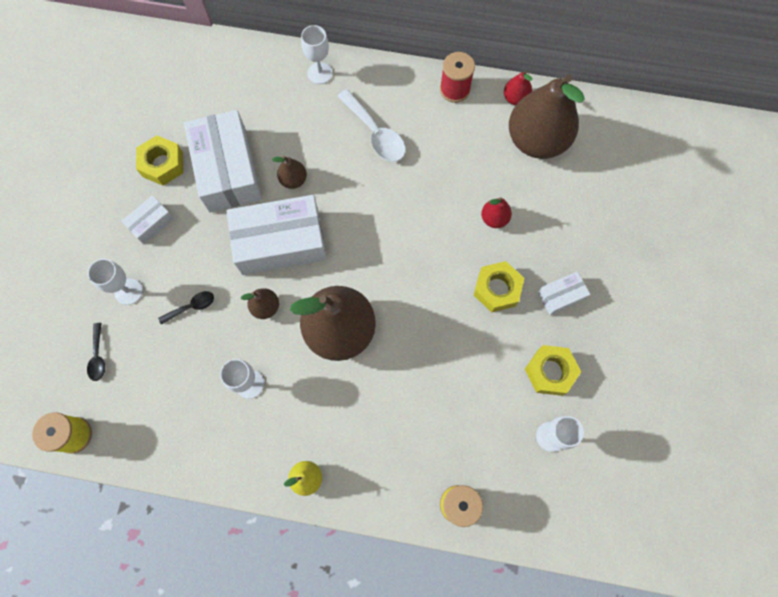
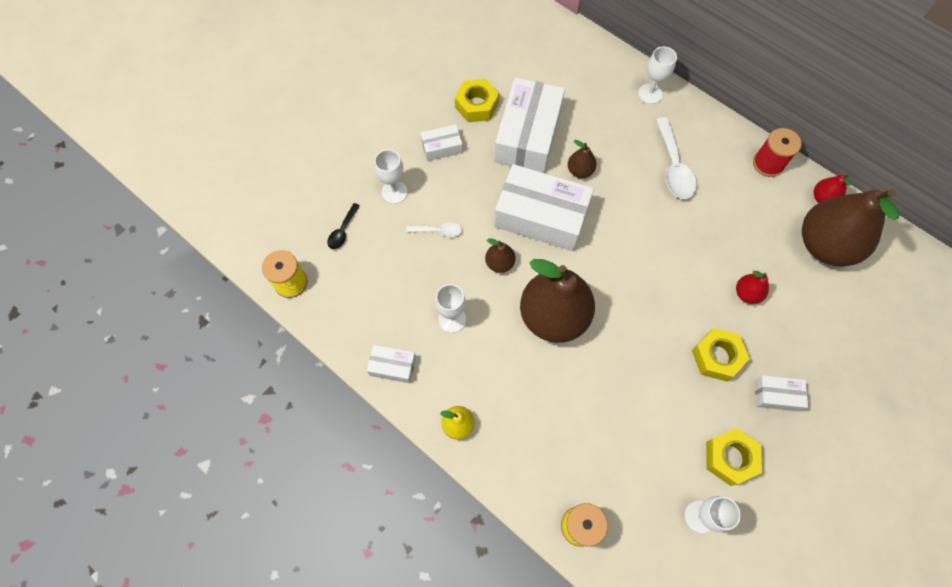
camera: 30 degrees right, 5 degrees down
black spoon [158,291,214,325] -> white spoon [406,222,462,237]
none -> white box [367,345,416,383]

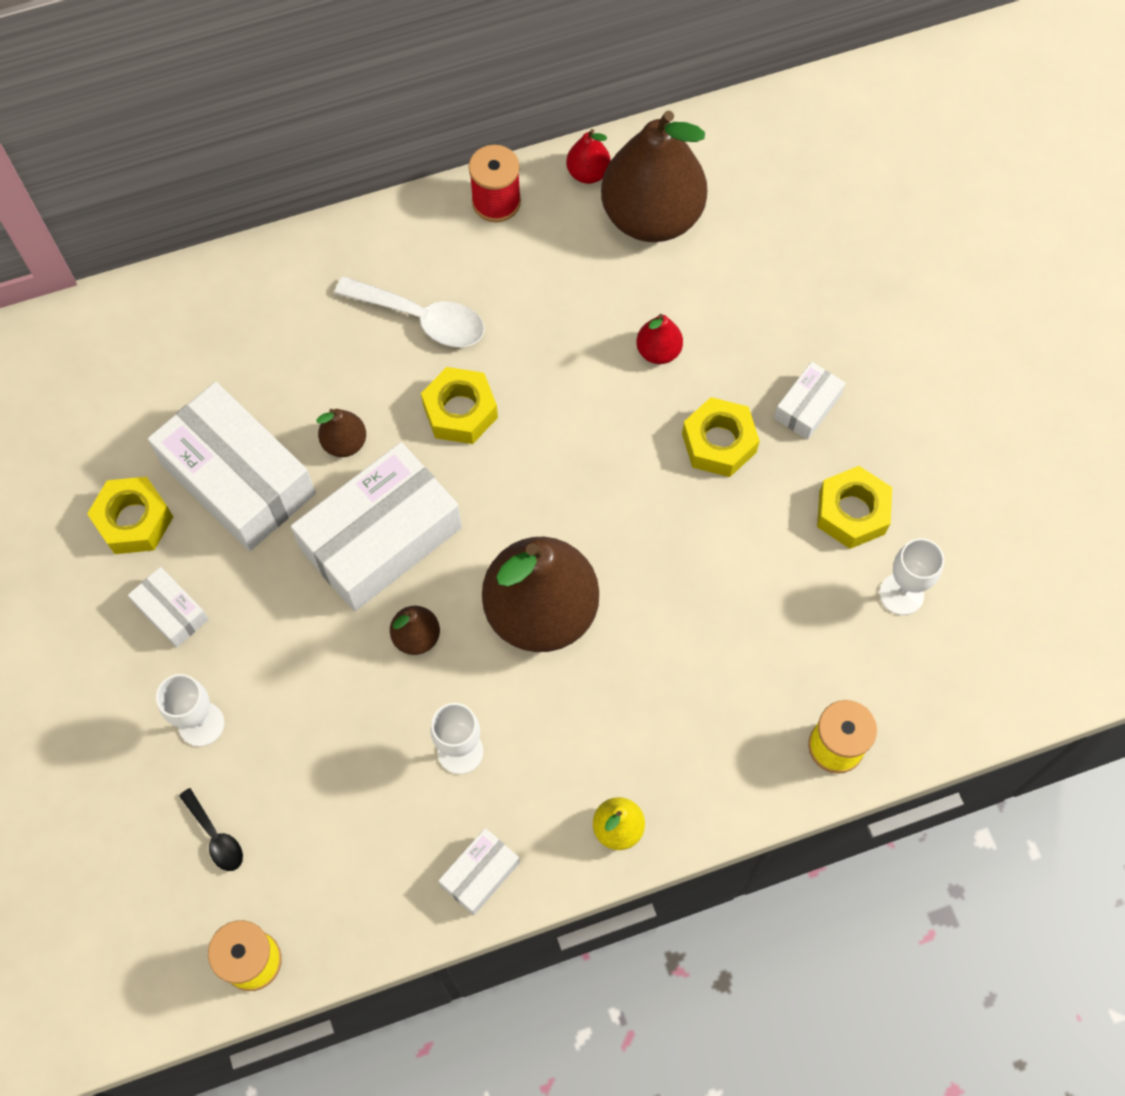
camera: 60 degrees left, 0 degrees up
white spoon [406,222,462,237] -> none
white box [420,124,463,161] -> white box turned 60 degrees counterclockwise [128,567,209,648]
white goblet [638,46,677,104] -> none
none -> yellow nut [421,367,498,444]

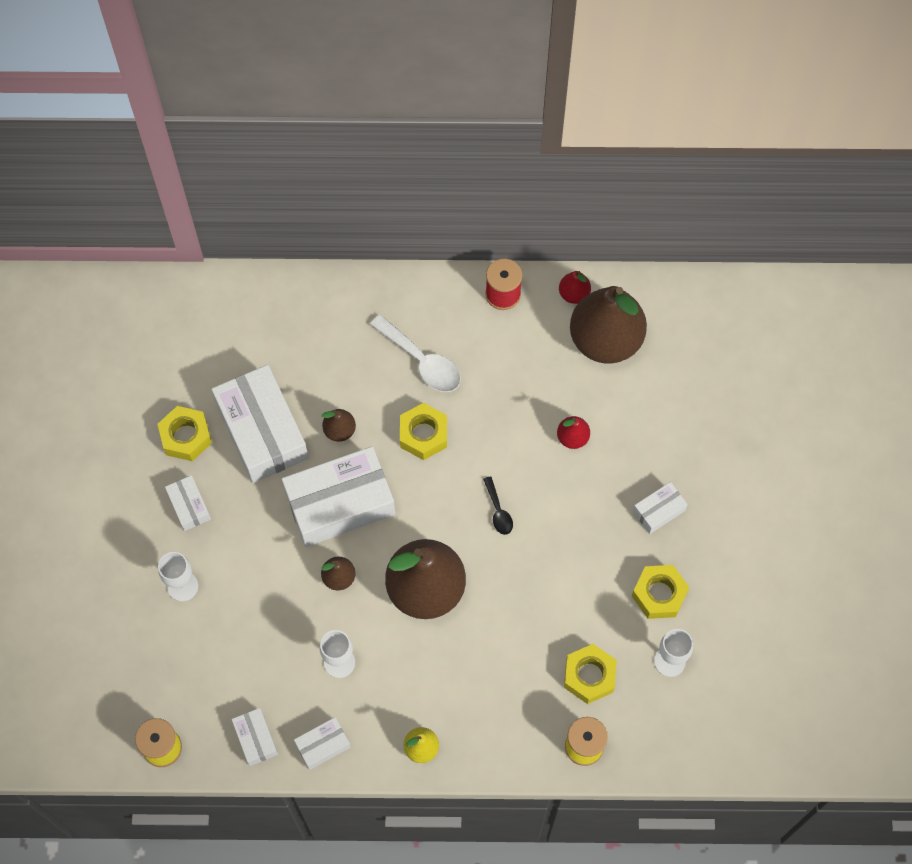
camera: 20 degrees right, 0 degrees up
black spoon [179,788,243,871] -> black spoon moved to [483,476,513,535]
yellow nut [682,397,760,477] -> yellow nut moved to [564,644,617,704]
none -> white box [232,708,278,766]

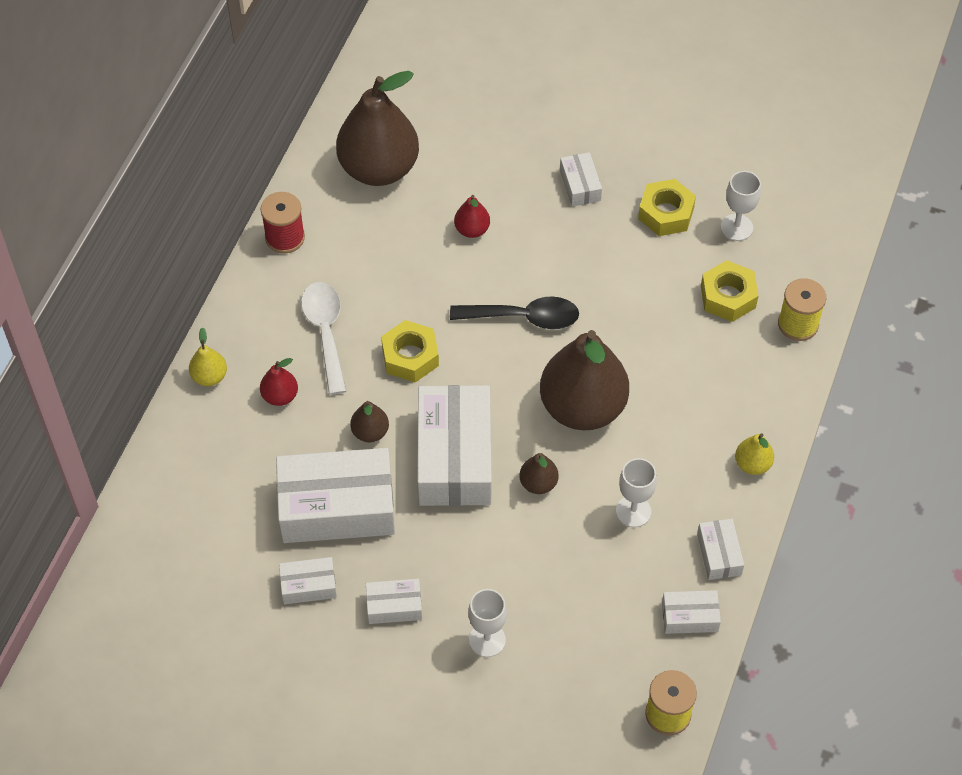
camera: 70 degrees left, 10 degrees down
yellow nut [157,406,212,461] -> white box [279,557,337,604]
white spoon [370,314,461,392] -> white spoon turned 75 degrees counterclockwise [301,282,346,395]
black spoon [483,476,513,535] -> black spoon [450,296,579,329], size x1.83
red pear [559,271,591,304] -> red pear moved to [260,358,298,406]
none -> yellow pear [189,327,227,386]

